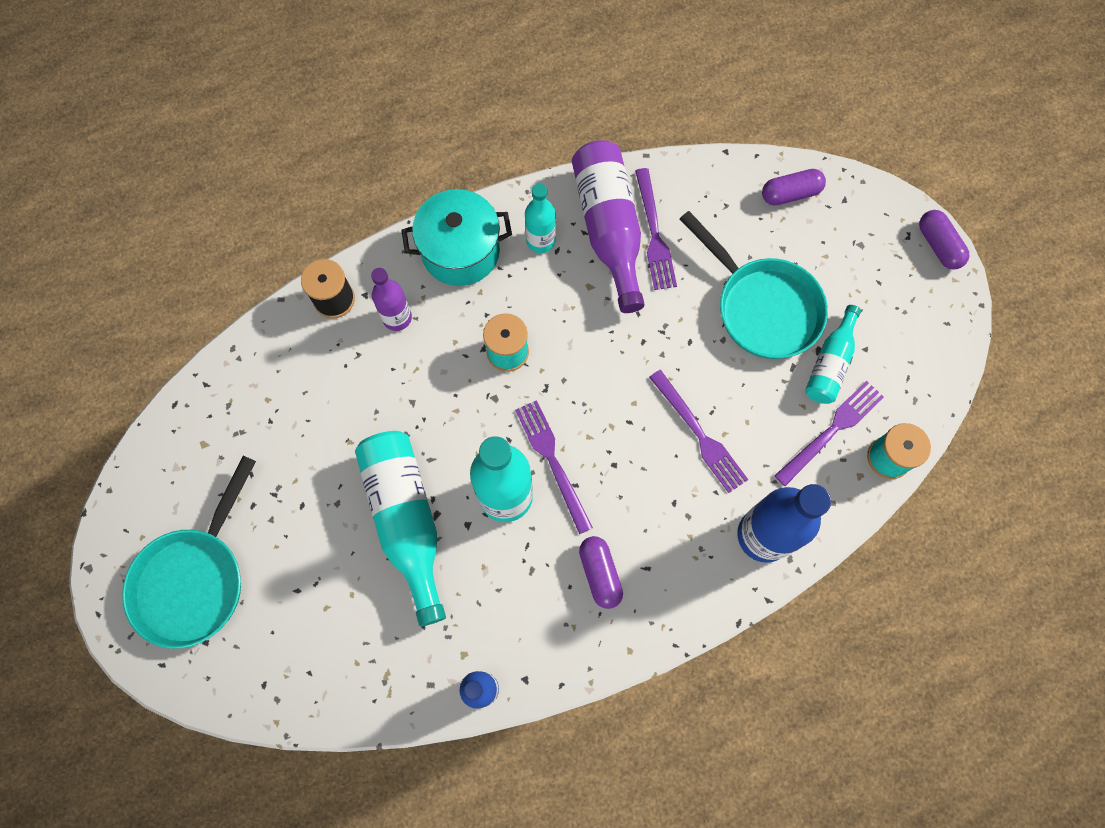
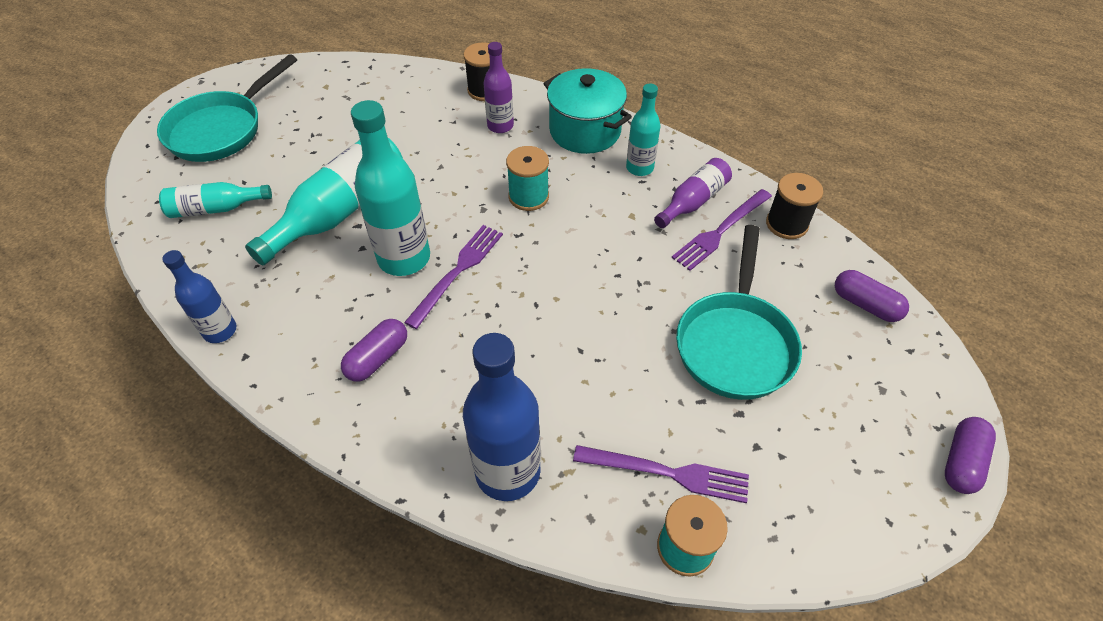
camera: 55 degrees right, 20 degrees down
turquoise pan [122,456,256,649] -> turquoise pan turned 45 degrees counterclockwise [157,54,297,162]
purple bottle [572,140,645,313] -> purple bottle [654,158,732,228], size x0.58
purple fork [649,370,749,493] -> none
turquoise bottle [805,305,861,404] -> turquoise bottle moved to [159,182,272,218]
none -> black spool [766,173,823,239]

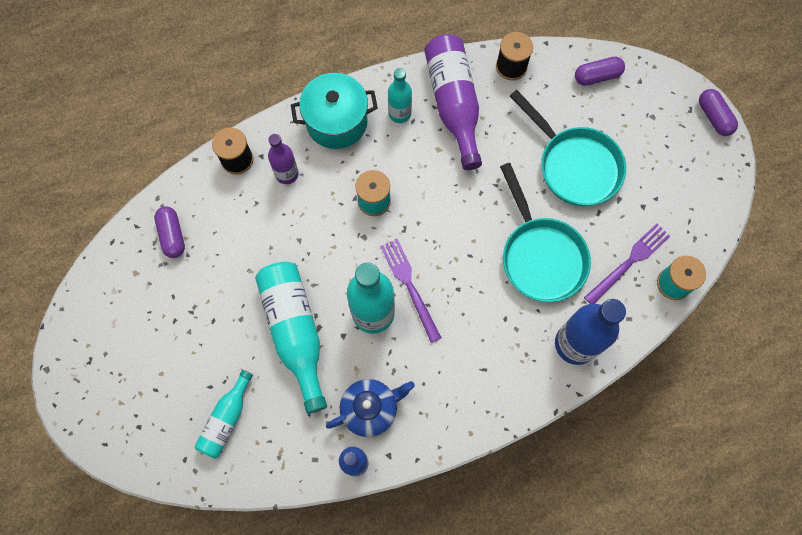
camera: 55 degrees left, 20 degrees up
turquoise pan [157,54,297,162] -> turquoise pan moved to [500,163,591,302]
purple capsule [341,319,407,382] -> purple capsule moved to [154,207,185,258]
purple bottle [654,158,732,228] -> purple bottle [424,34,482,170], size x1.72
purple fork [672,189,772,271] -> none
none -> blue teapot [326,379,415,437]

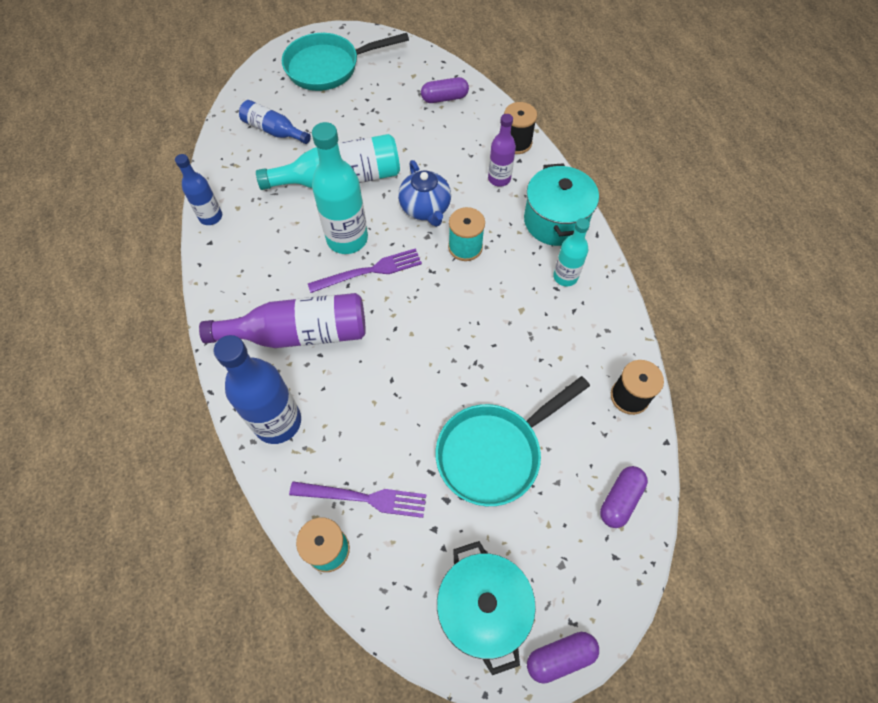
camera: 95 degrees right, 10 degrees down
turquoise bottle [195,370,253,459] -> blue bottle [239,100,311,144]
blue teapot [326,379,415,437] -> blue teapot moved to [398,160,451,227]
purple bottle [424,34,482,170] -> purple bottle moved to [199,293,366,348]
turquoise pan [500,163,591,302] -> turquoise pan moved to [282,33,409,91]
purple capsule [575,57,625,86] -> purple capsule turned 45 degrees clockwise [600,466,648,528]
purple fork [584,223,670,304] -> purple fork turned 45 degrees counterclockwise [289,481,426,518]
none -> turquoise pot [437,541,536,675]

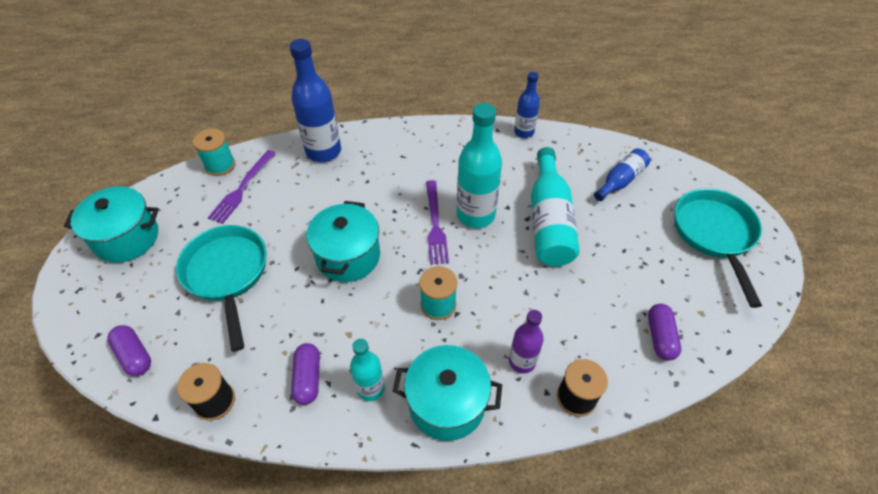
camera: 105 degrees right, 10 degrees down
purple bottle [199,293,366,348] -> none
blue teapot [398,160,451,227] -> none
purple capsule [527,632,599,684] -> purple capsule moved to [291,343,320,405]
none -> turquoise pot [306,201,380,282]

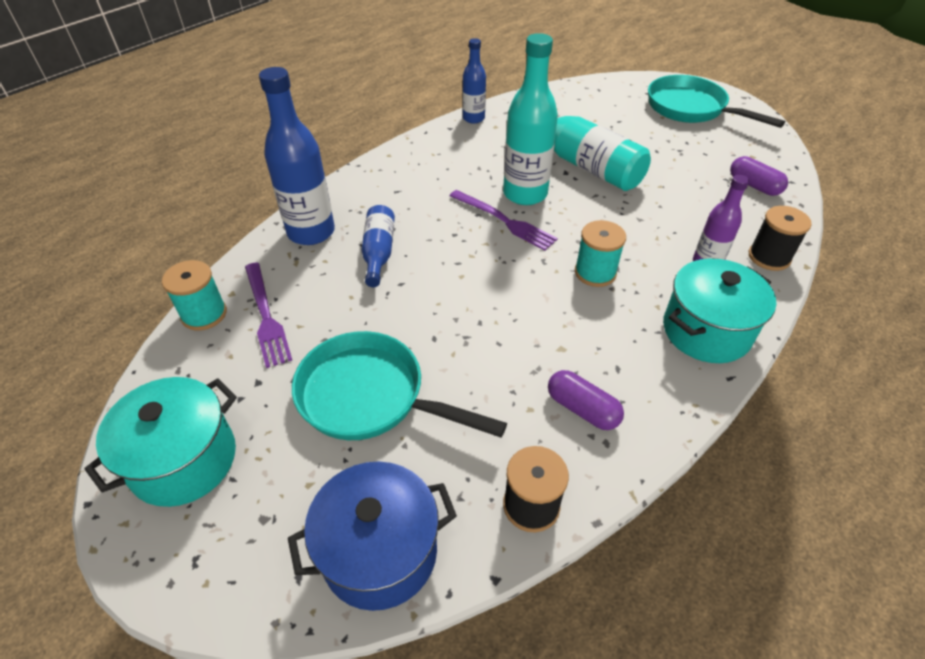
camera: 45 degrees left, 5 degrees down
purple capsule [107,325,151,376] -> blue pot [288,461,457,611]
turquoise pot [306,201,380,282] -> none
turquoise bottle [350,339,385,401] -> none
blue bottle [594,148,650,201] -> blue bottle moved to [361,205,395,287]

